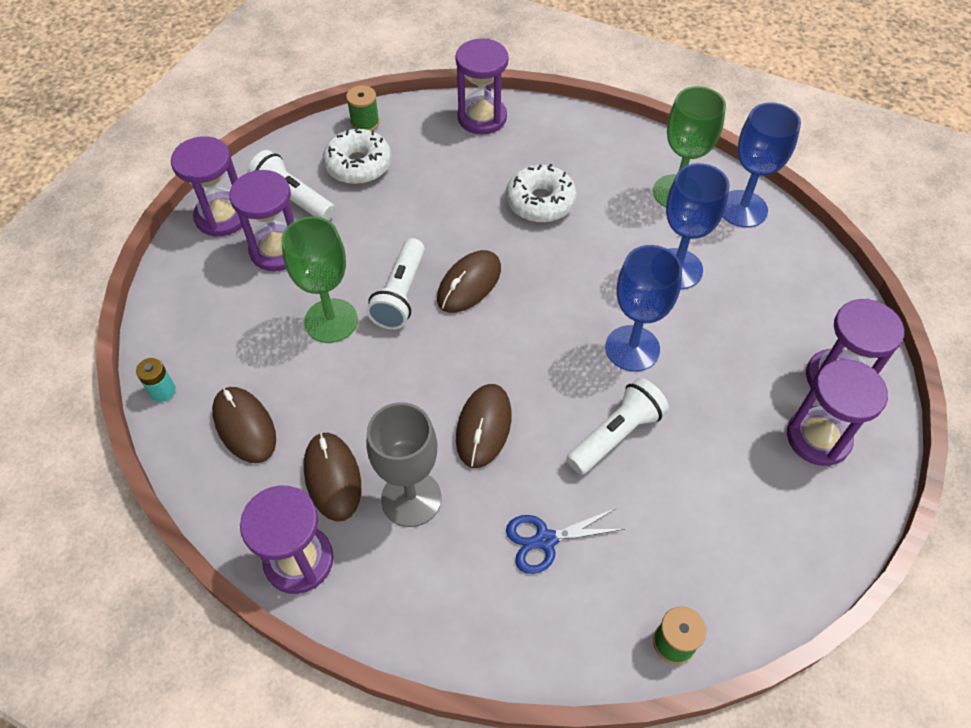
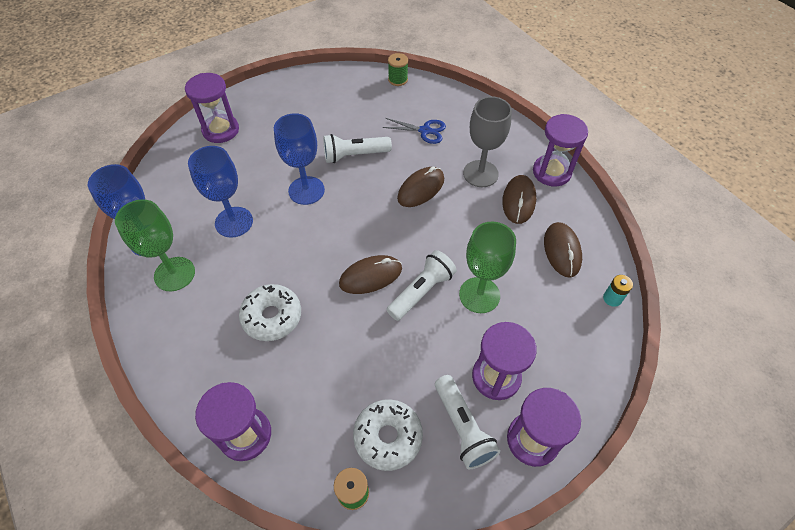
camera: 150 degrees left, 0 degrees up
purple hourglass [787,359,888,466] -> none

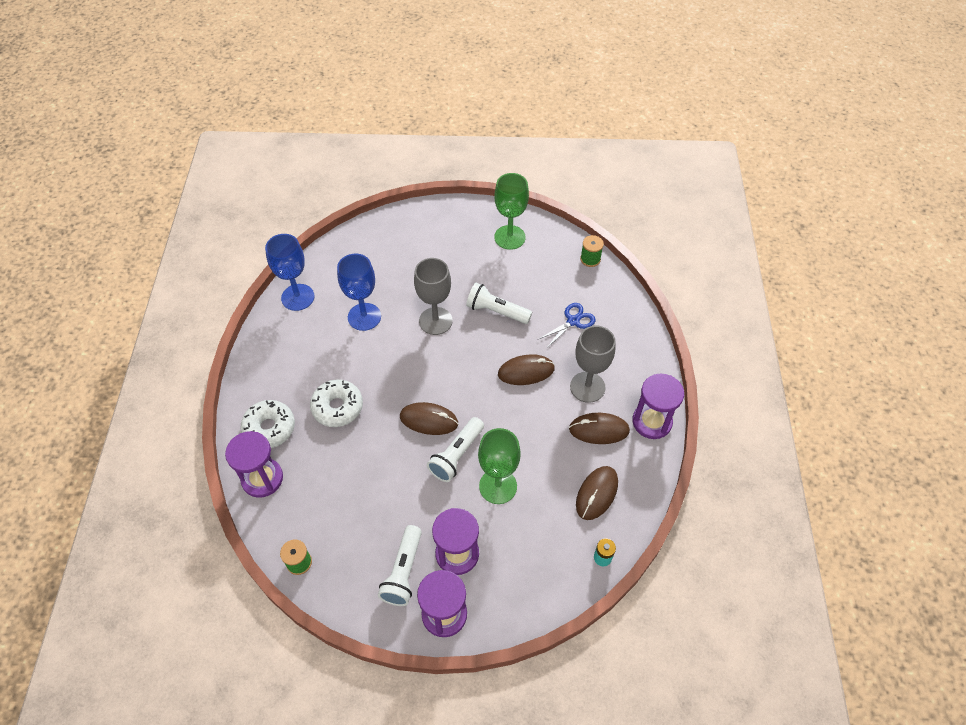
camera: 35 degrees right, 0 degrees up
green goblet [115,199,195,291] -> green goblet moved to [494,173,529,250]
purple hourglass [185,73,239,143] -> none
blue goblet [274,113,325,205] -> grey goblet [414,258,453,335]
white donut [353,399,423,471] -> white donut moved to [240,400,295,448]
blue scissors [382,118,446,144] -> blue scissors turned 90 degrees counterclockwise [539,303,596,348]
white flashlight [386,250,457,321] -> white flashlight turned 135 degrees clockwise [427,417,484,482]
brown mouse [502,175,536,224] -> brown mouse turned 45 degrees clockwise [569,413,630,444]

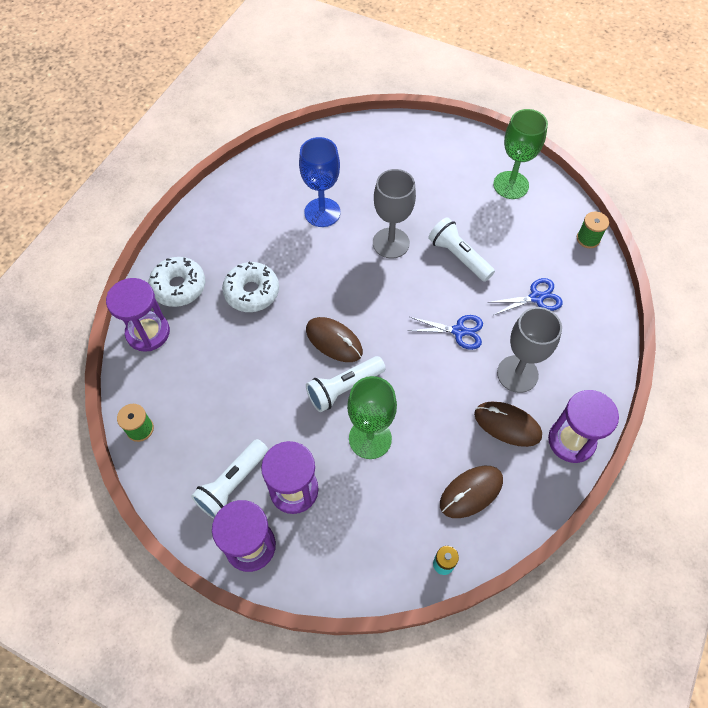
camera: 25 degrees right, 5 degrees up
blue goblet [265,234,314,311] -> none
brown mouse [498,354,555,385] -> blue scissors [408,315,483,350]

